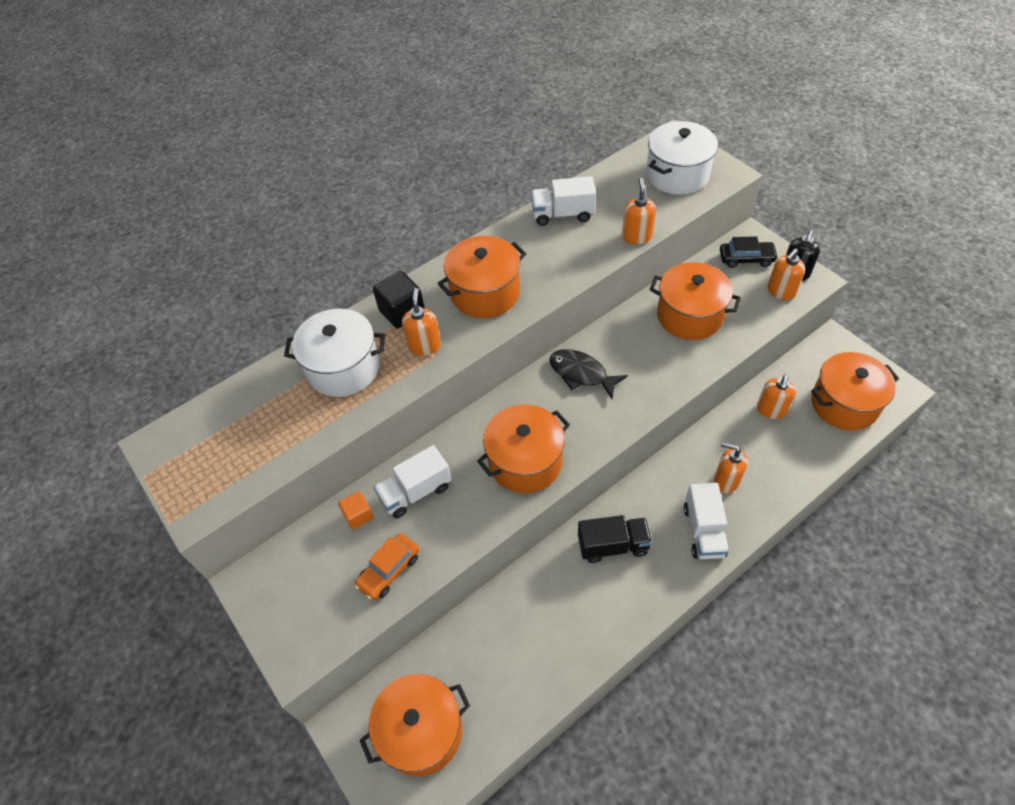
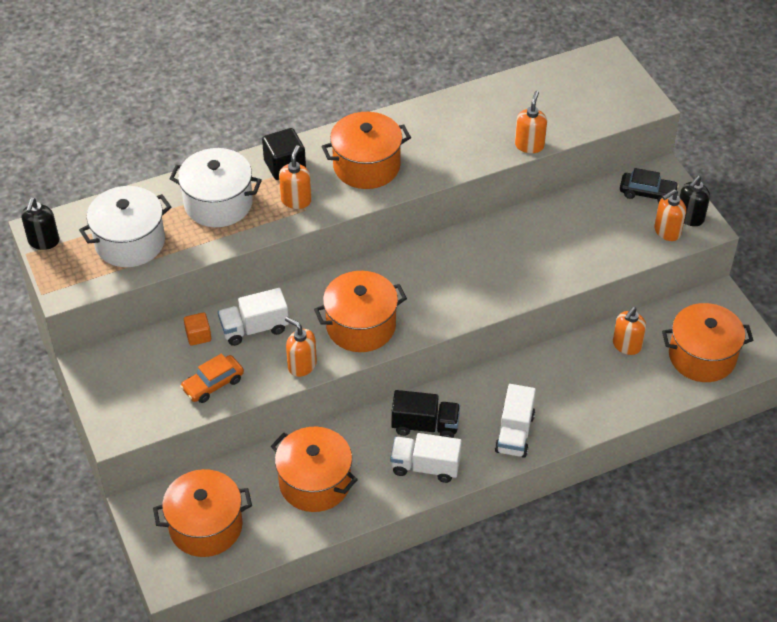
camera: 10 degrees right, 5 degrees down
white truck [531,176,596,226] -> white truck moved to [390,433,462,483]
black fish [549,349,628,399] -> none
white pot [646,121,718,195] -> white pot moved to [79,186,171,267]
orange pot [650,262,741,340] -> orange pot moved to [271,427,358,512]
orange soap dispenser [714,442,748,493] -> orange soap dispenser moved to [285,317,317,377]
none -> black soap dispenser [21,198,59,250]

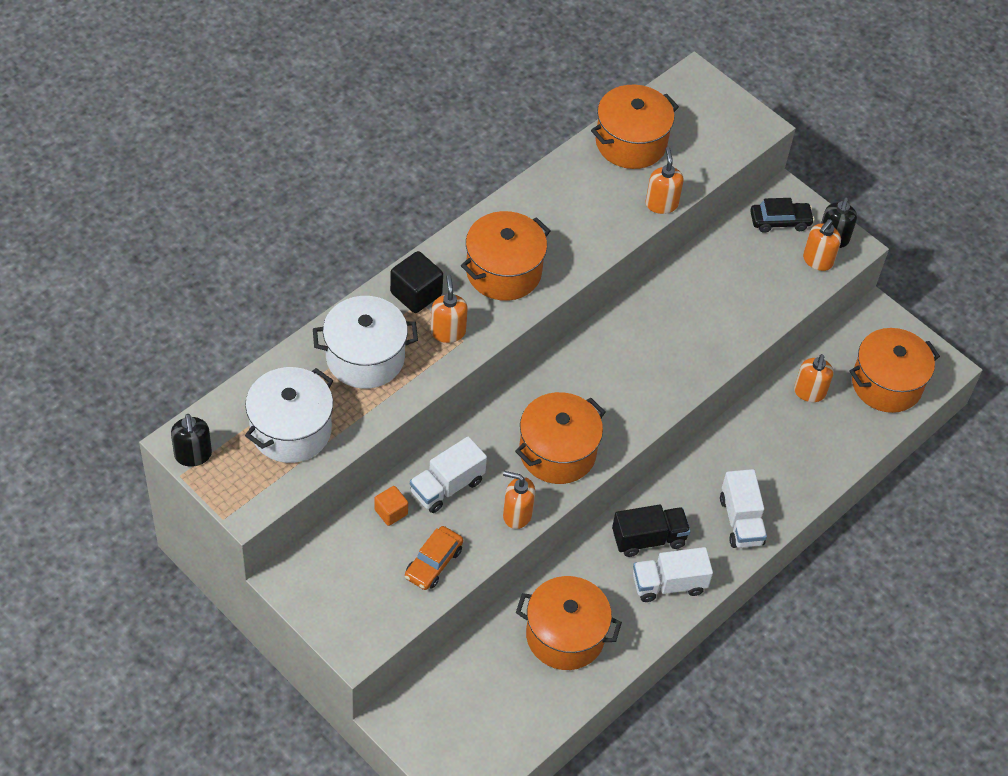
camera: 25 degrees left, 5 degrees up
orange pot [153,469,252,557] -> orange pot moved to [591,85,679,169]

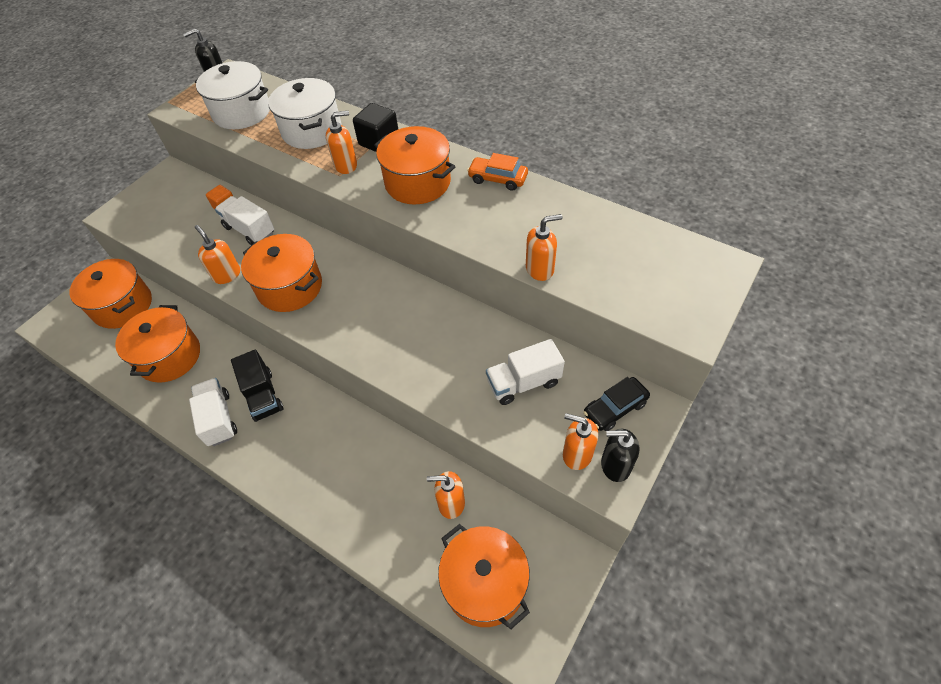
camera: 85 degrees right, 0 degrees up
orange car [405,526,463,590] -> orange car moved to [467,153,528,191]
orange soap dispenser [503,471,535,529] -> orange soap dispenser turned 45 degrees counterclockwise [195,225,240,284]
orange pot [591,85,679,169] -> orange pot moved to [69,259,152,329]
white truck [720,469,767,548] -> white truck moved to [486,339,565,405]
black car [750,198,815,233] -> black car turned 75 degrees clockwise [583,377,650,431]

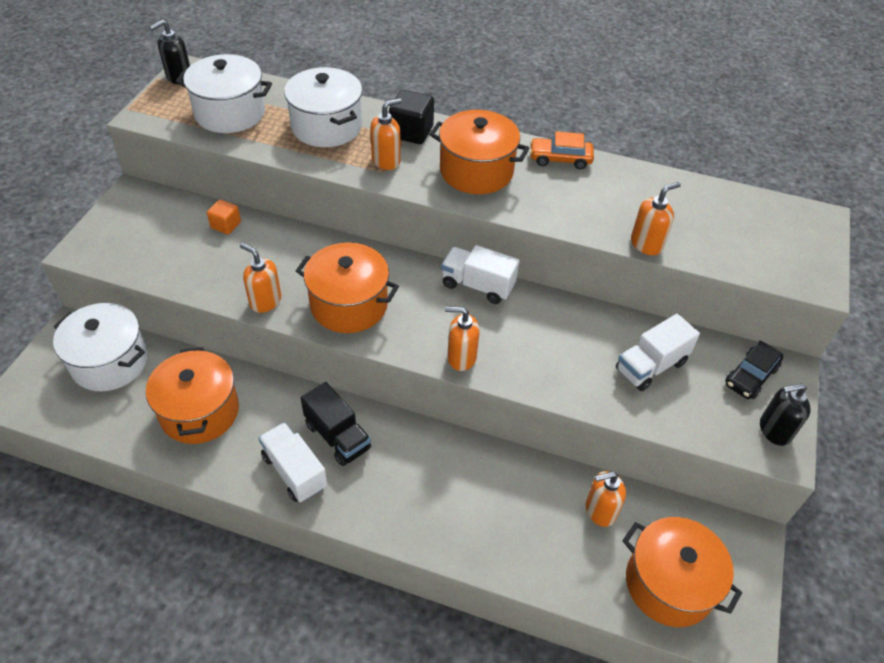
camera: 20 degrees left, 5 degrees down
orange pot [69,259,152,329] -> white pot [53,303,148,391]
white truck [215,196,274,245] -> white truck moved to [441,245,520,304]
orange soap dispenser [563,413,598,470] -> orange soap dispenser moved to [445,306,480,371]

